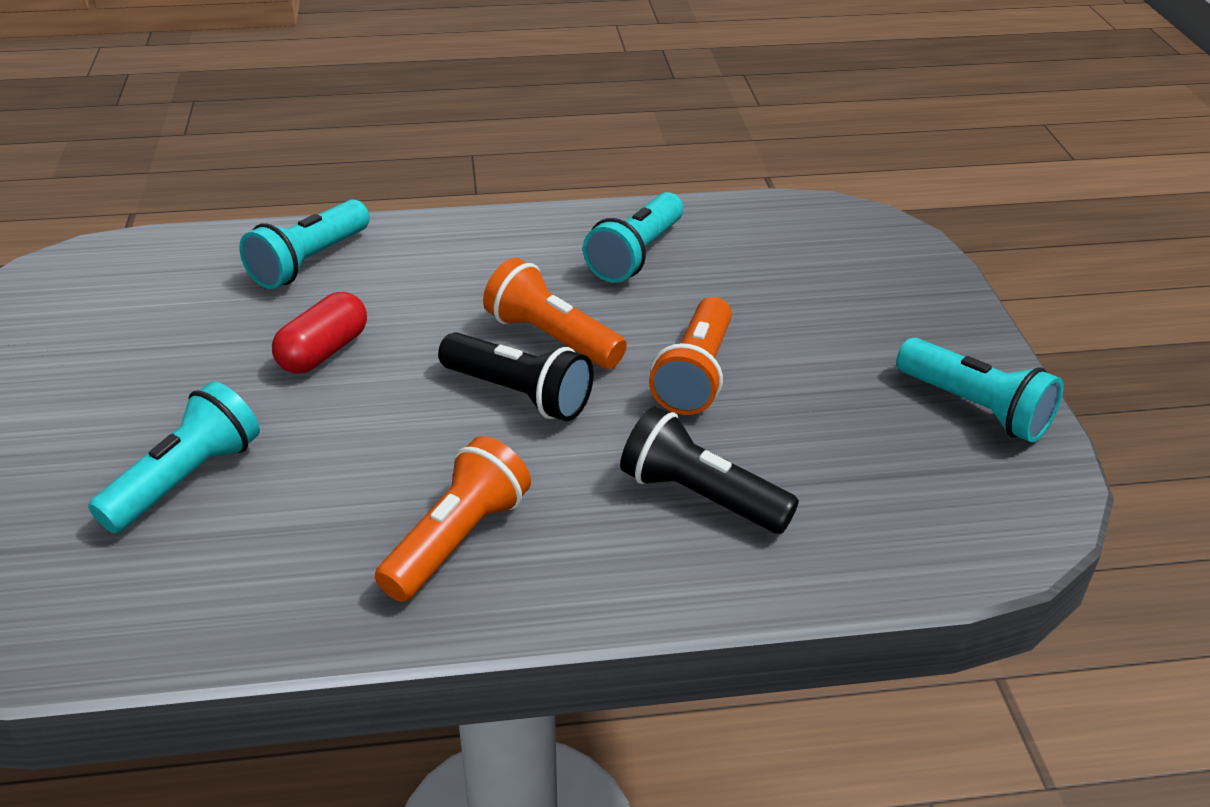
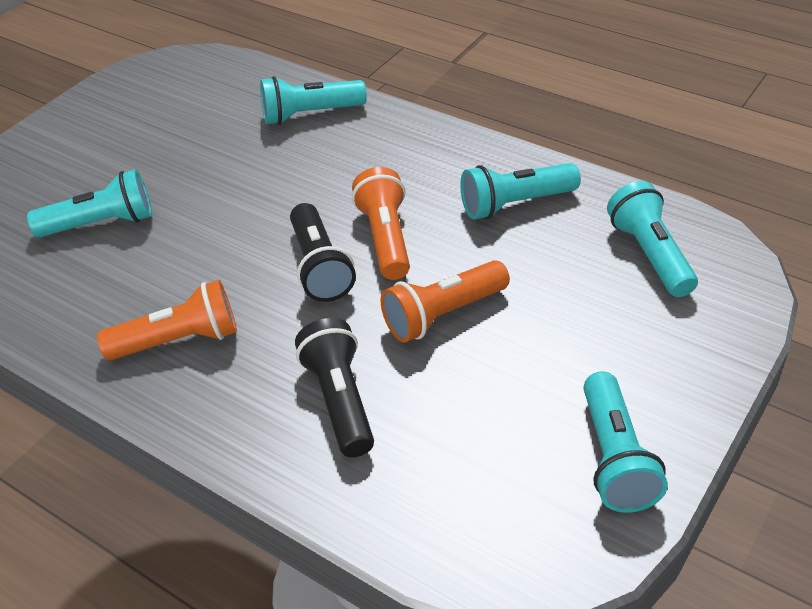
camera: 45 degrees right, 5 degrees up
red capsule [272,292,367,374] -> none
none -> turquoise flashlight [607,181,698,297]

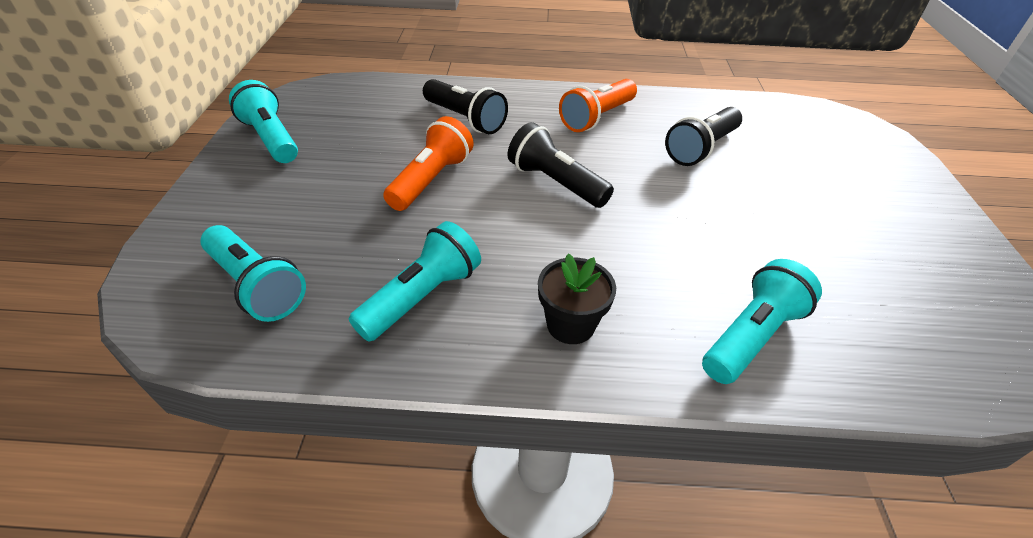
camera: 145 degrees right, 0 degrees up
turquoise flashlight [27,169,152,238] -> none
orange flashlight [352,167,410,280] -> none
none -> black flower pot [538,253,616,344]
none -> black flashlight [665,107,742,166]

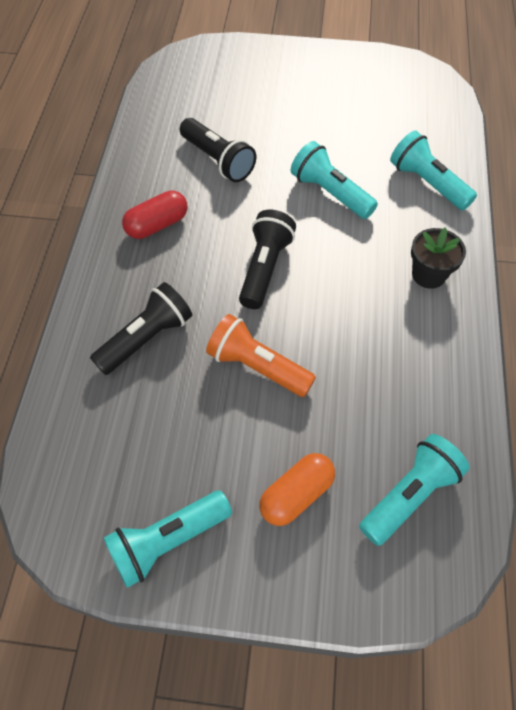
camera: 85 degrees left, 15 degrees up
turquoise flashlight [349,221,481,342] -> turquoise flashlight moved to [291,141,378,219]
black flashlight [508,122,614,208] -> black flashlight turned 150 degrees clockwise [239,210,296,309]
orange flashlight [559,79,637,132] -> red capsule [122,190,188,239]
none -> orange capsule [259,453,335,526]

